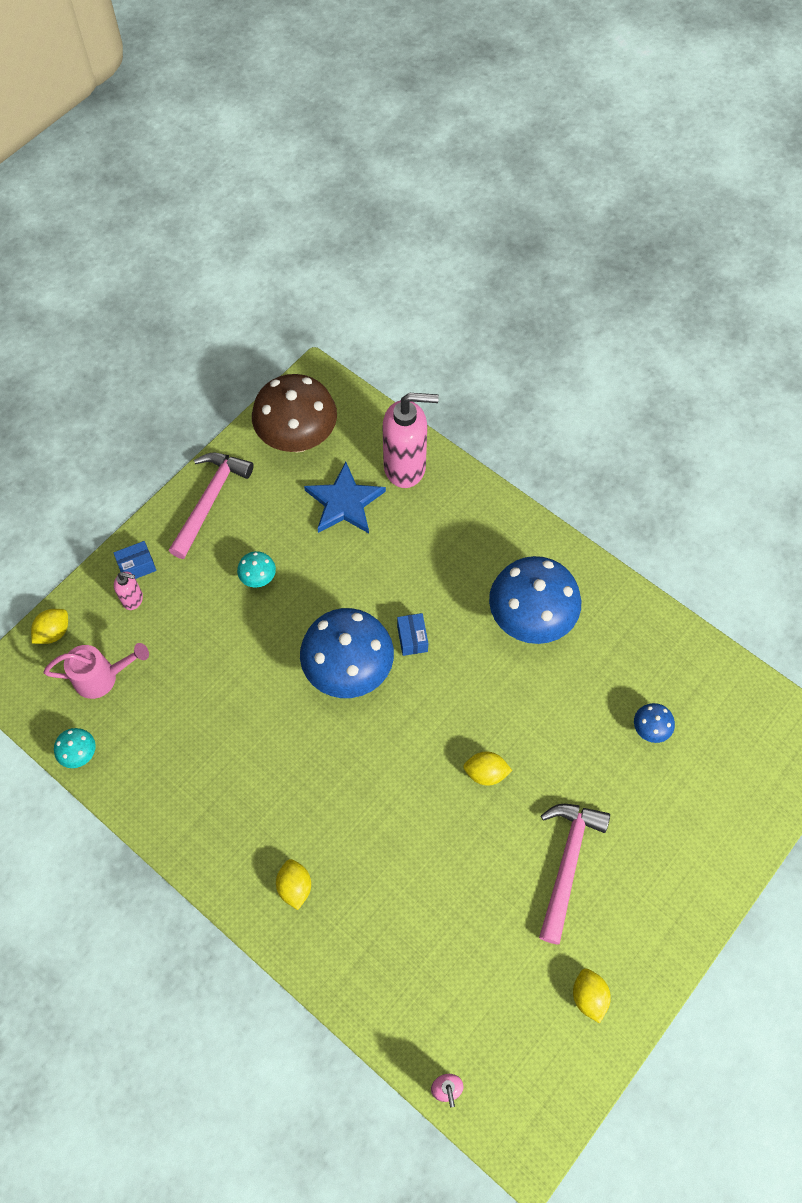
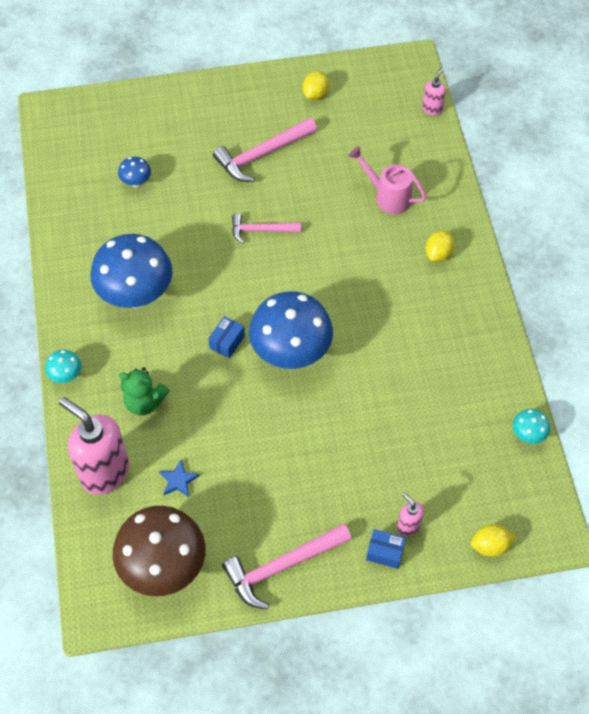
camera: 140 degrees left, 5 degrees down
pink watering can [44,643,149,699] -> pink watering can moved to [348,146,427,214]
turquoise mushroom [237,551,276,587] -> turquoise mushroom moved to [45,350,81,383]
blue star [304,462,386,533] -> blue star [159,460,200,497], size x0.49
yellow lemon [463,752,512,786] -> pink hammer [232,213,301,244]
none -> green teddy bear [119,367,170,416]

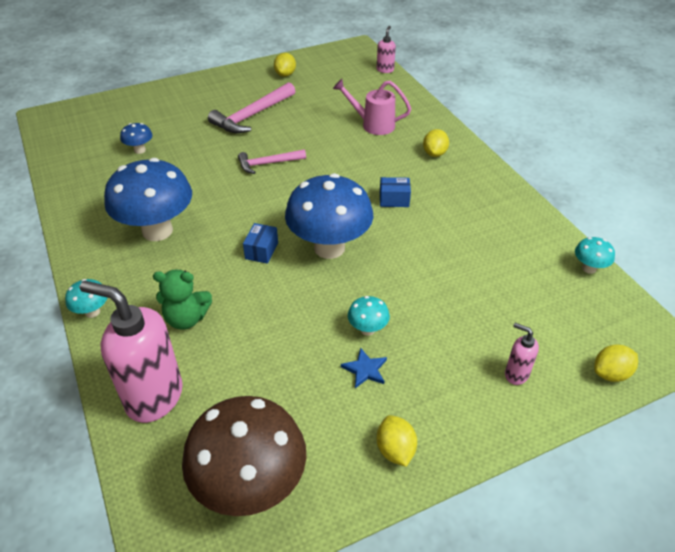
camera: 15 degrees left, 15 degrees down
blue star [159,460,200,497] -> blue star moved to [341,347,387,388]
pink hammer [222,523,352,609] -> yellow lemon [377,415,417,467]
blue box [366,529,406,569] -> blue box moved to [380,177,411,207]
none -> turquoise mushroom [348,296,390,336]

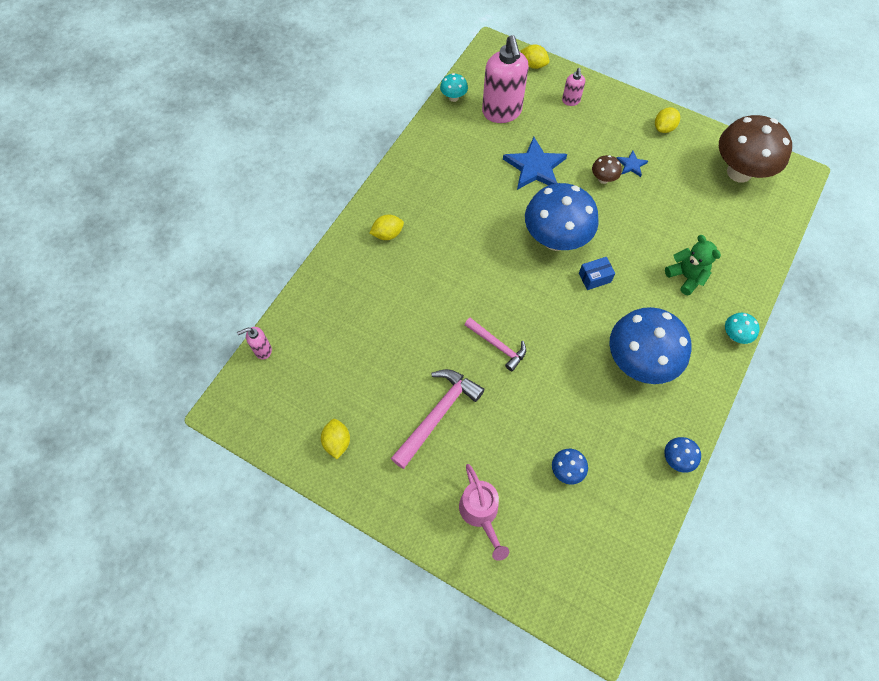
camera: 125 degrees left, 20 degrees up
pink soap dispenser [80,280,183,423] -> pink soap dispenser moved to [482,35,529,123]
pink hammer [208,82,295,133] -> pink hammer turned 60 degrees counterclockwise [391,369,485,469]
yellow lemon [274,53,296,77] -> yellow lemon turned 75 degrees counterclockwise [321,419,350,459]
pink watering can [333,79,411,135] -> pink watering can moved to [459,464,509,561]
turquoise mushroom [348,296,390,336] -> brown mushroom [592,155,622,184]
blue box [380,177,411,207] -> none
none -> blue star [503,137,567,190]
none -> blue mushroom [664,437,701,473]

